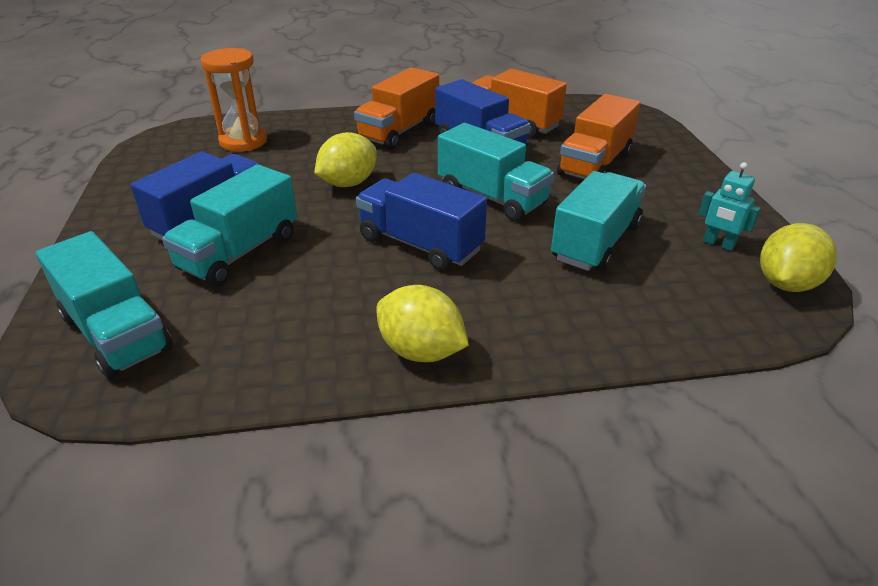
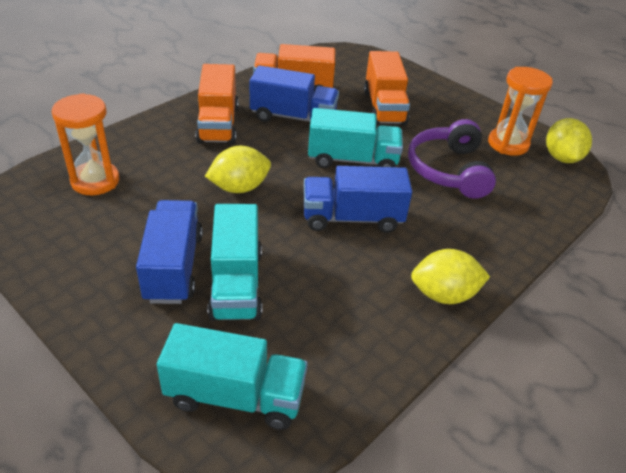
camera: 40 degrees left, 5 degrees up
yellow lemon [314,132,377,187] -> yellow lemon turned 60 degrees clockwise [205,146,271,193]
turquoise truck [551,171,646,272] -> purple headphones [408,119,496,199]
turquoise robot [699,162,761,251] -> orange hourglass [488,67,553,156]

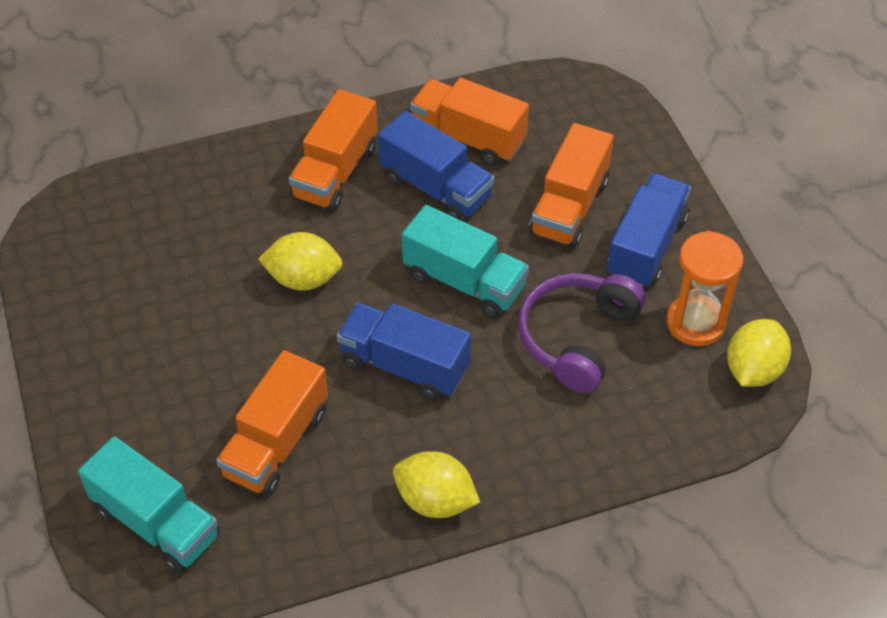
camera: 30 degrees right, 10 degrees up
orange hourglass [52,93,119,195] -> none
blue truck [136,200,203,304] -> blue truck moved to [607,173,691,288]
turquoise truck [208,204,262,321] -> none
none -> orange truck [216,350,328,496]

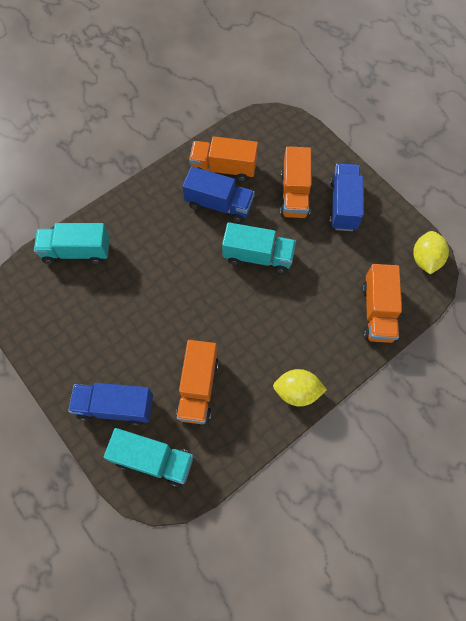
camera: 20 degrees left, 15 degrees up
yellow lemon [258,232,342,291] -> none
orange truck [289,89,378,211] -> orange truck moved to [362,264,402,343]
blue truck [337,303,471,401] -> blue truck moved to [68,383,153,426]
purple headphones [518,273,645,393] -> none
orange hourglass [667,231,743,346] -> none
none -> turquoise truck [34,223,109,264]

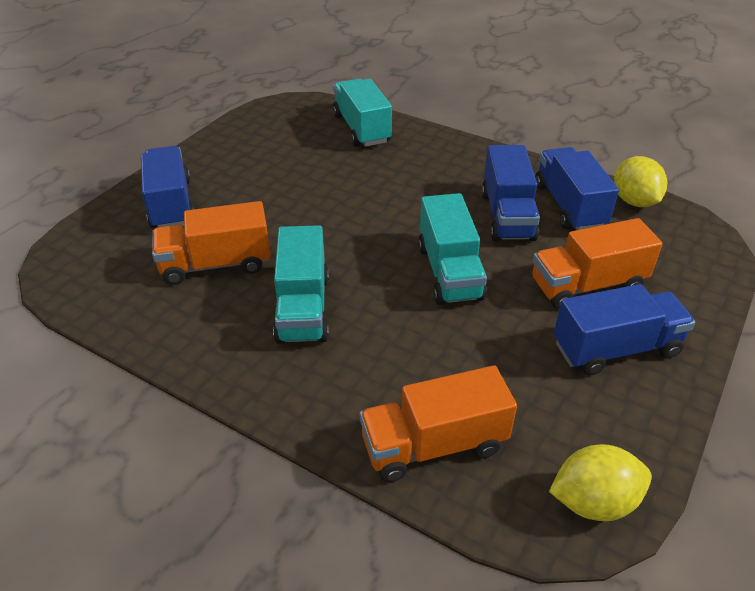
camera: 70 degrees right, 25 degrees down
turquoise truck [104,428,193,487] -> turquoise truck moved to [273,225,329,344]
orange truck [189,136,258,182] -> blue truck [535,147,619,230]
yellow lemon [273,369,327,406] -> yellow lemon moved to [614,156,667,207]

